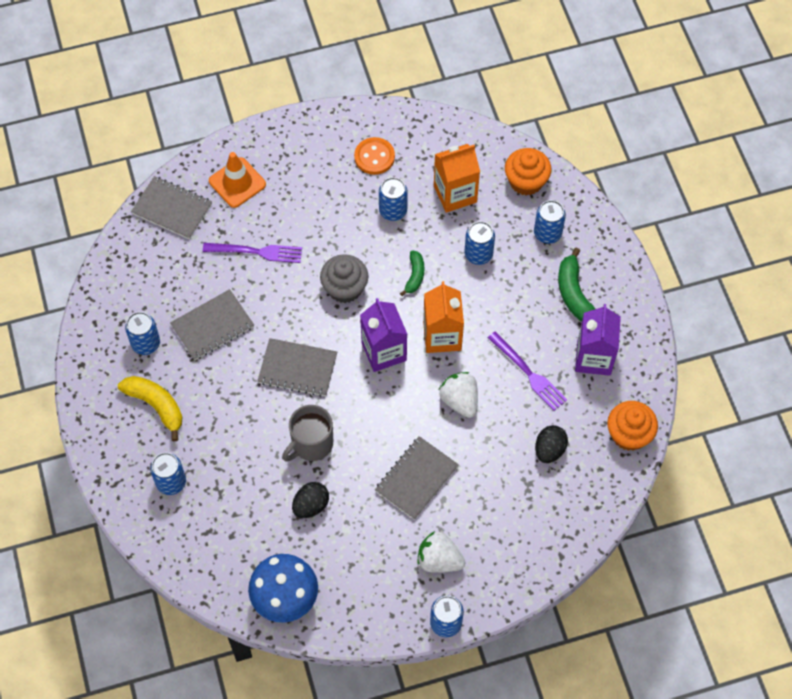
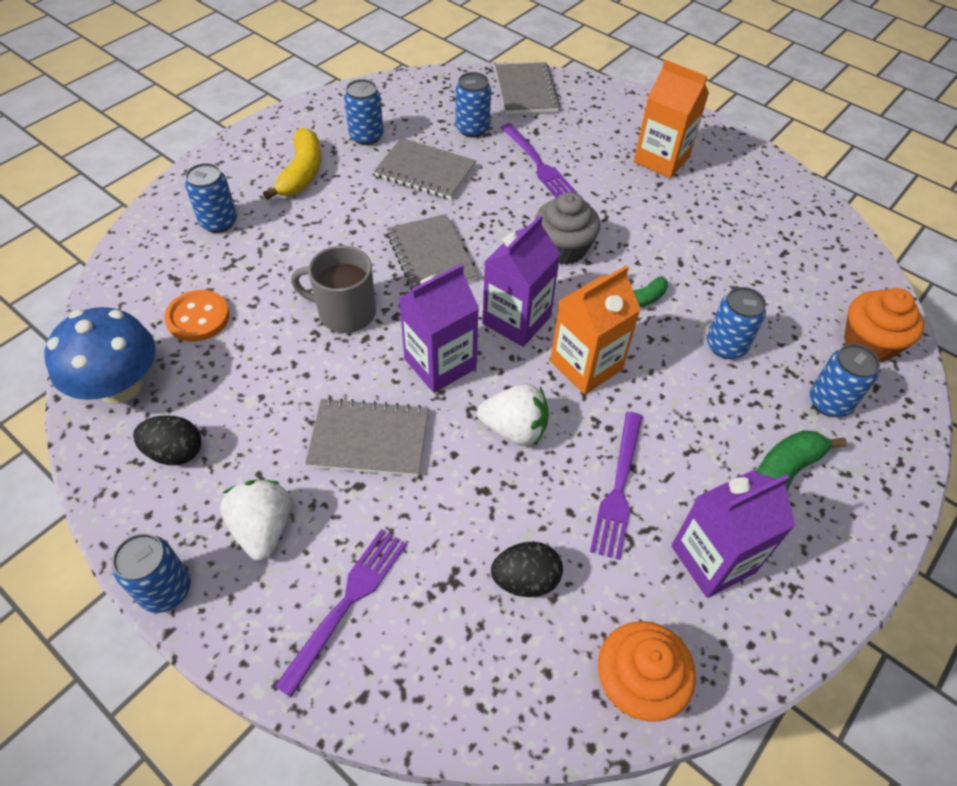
camera: 55 degrees right, 10 degrees down
orange traffic cone [209,152,266,208] -> none
black egg [292,482,329,518] -> black egg moved to [133,415,201,465]
orange button [354,137,395,175] -> orange button moved to [164,290,230,342]
blue can [379,177,408,221] -> blue can moved to [456,72,491,137]
orange carton [434,144,480,213] -> orange carton moved to [634,60,709,178]
white strawberry [439,372,478,418] -> white strawberry turned 75 degrees clockwise [477,383,549,446]
none -> purple fork [275,529,407,697]
none -> purple carton [399,264,479,393]

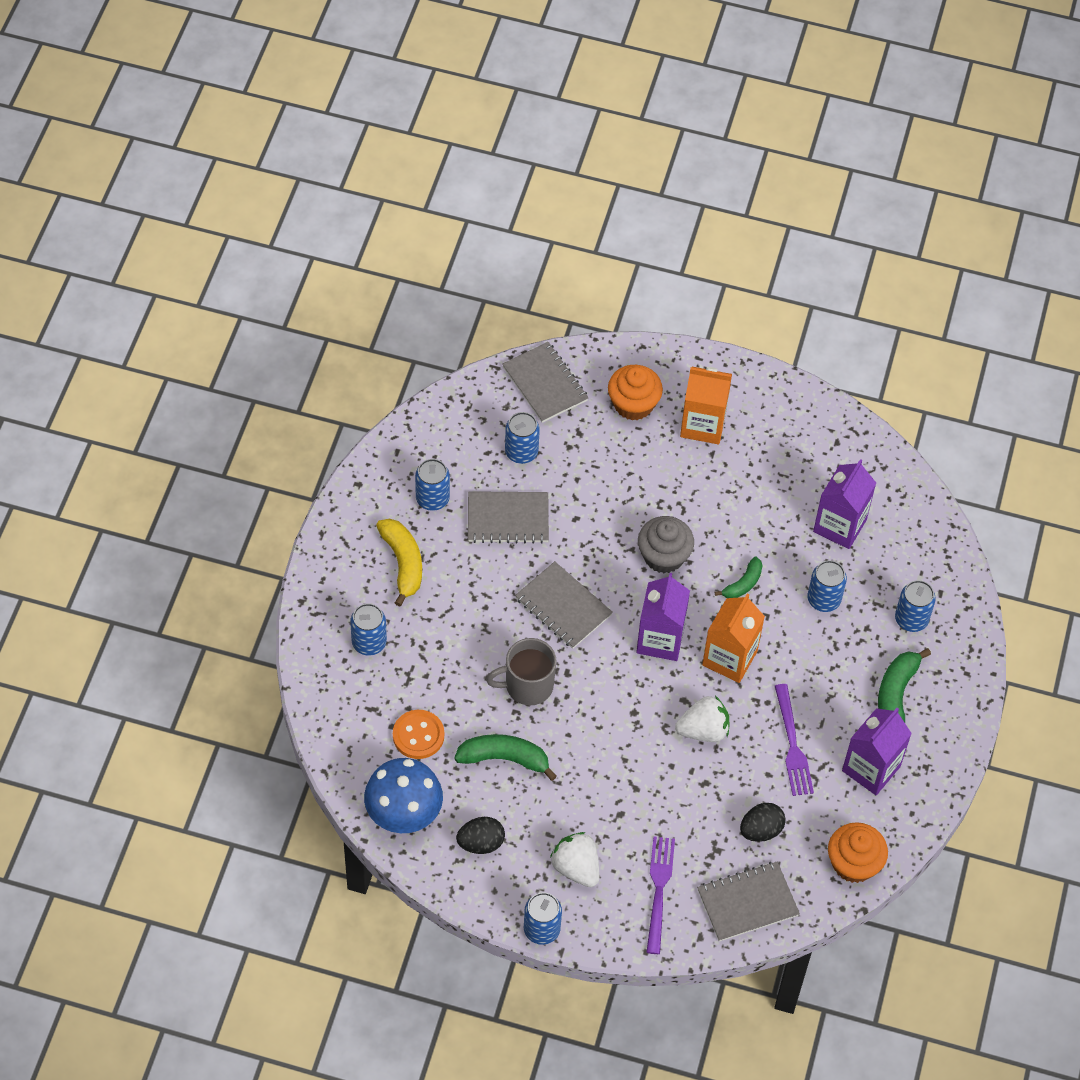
camera: 25 degrees left, 5 degrees up
grey notebook [305,398,429,476] -> grey notebook moved to [697,861,800,941]
purple carton [399,264,479,393] -> purple carton moved to [813,459,876,549]
purple fork [501,123,577,198] -> none
orange cupcake [844,288,924,362] -> orange cupcake moved to [608,365,663,420]
none -> green banana [454,734,557,781]

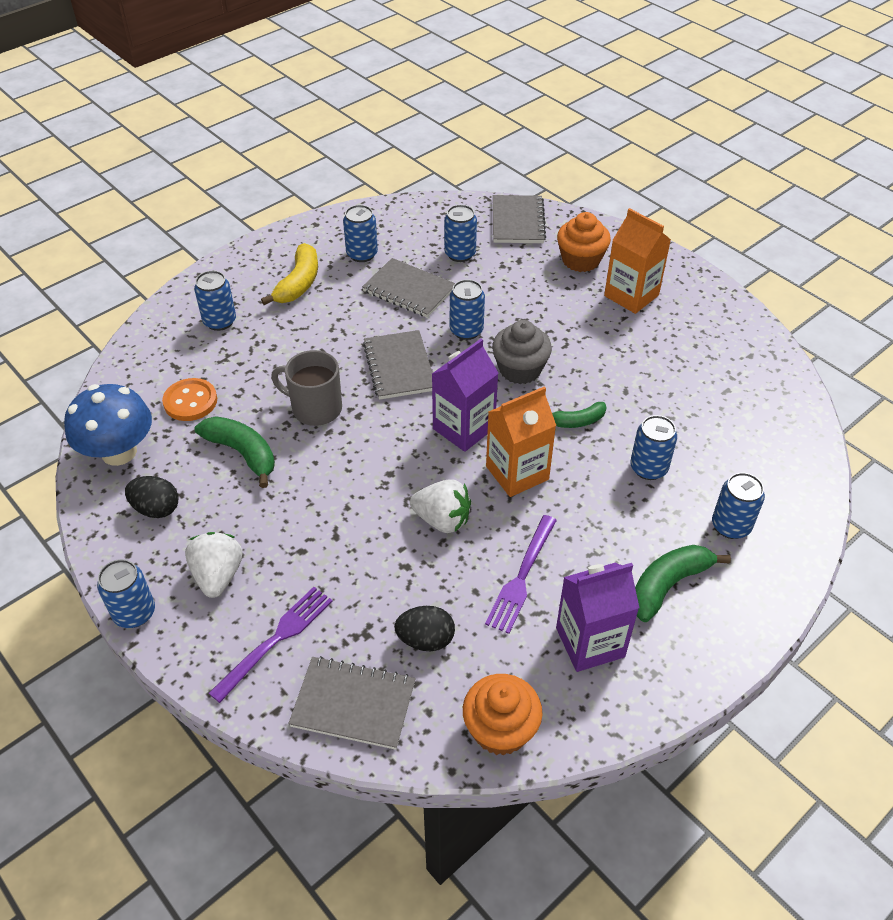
camera: 35 degrees right, 10 degrees down
purple carton [813,459,876,549] -> none
none -> blue can [450,279,485,340]

